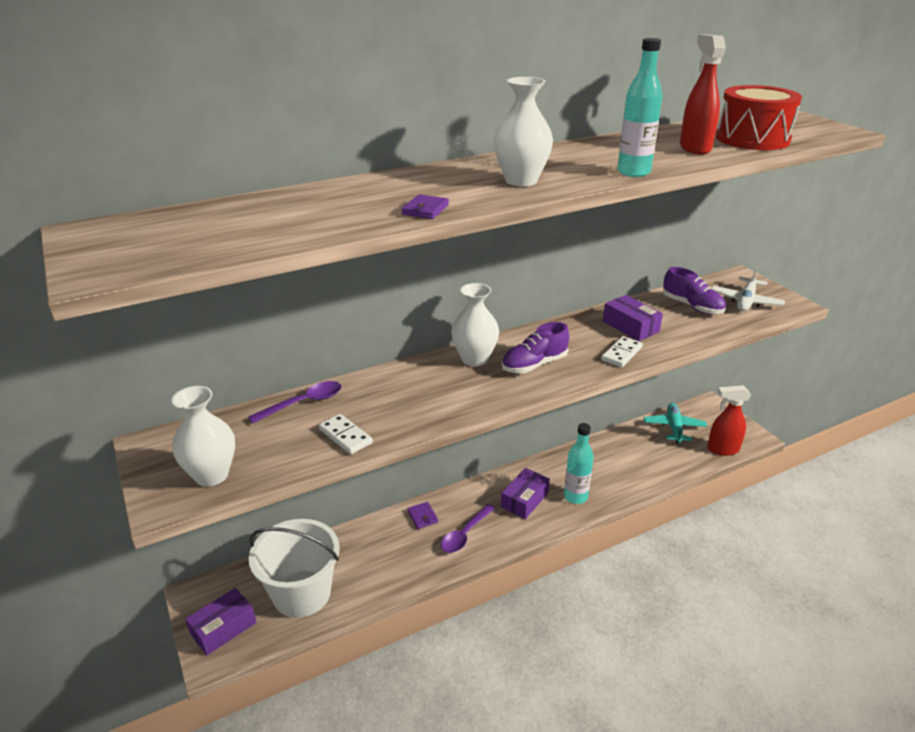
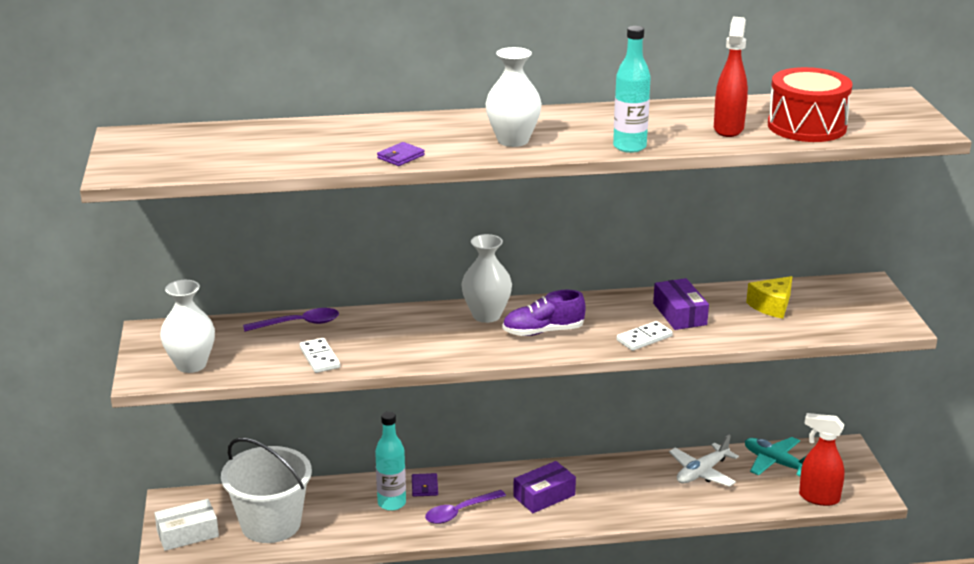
camera: 20 degrees right, 5 degrees down
purple box [185,588,256,655] -> white box [154,499,219,551]
turquoise bottle [564,423,594,504] -> turquoise bottle moved to [375,412,406,511]
turquoise plane [644,403,707,444] -> turquoise plane turned 75 degrees counterclockwise [745,437,806,476]
purple shoe [663,267,726,314] -> yellow cheese [746,276,792,319]
white plane [711,265,785,311] -> white plane moved to [669,434,739,487]

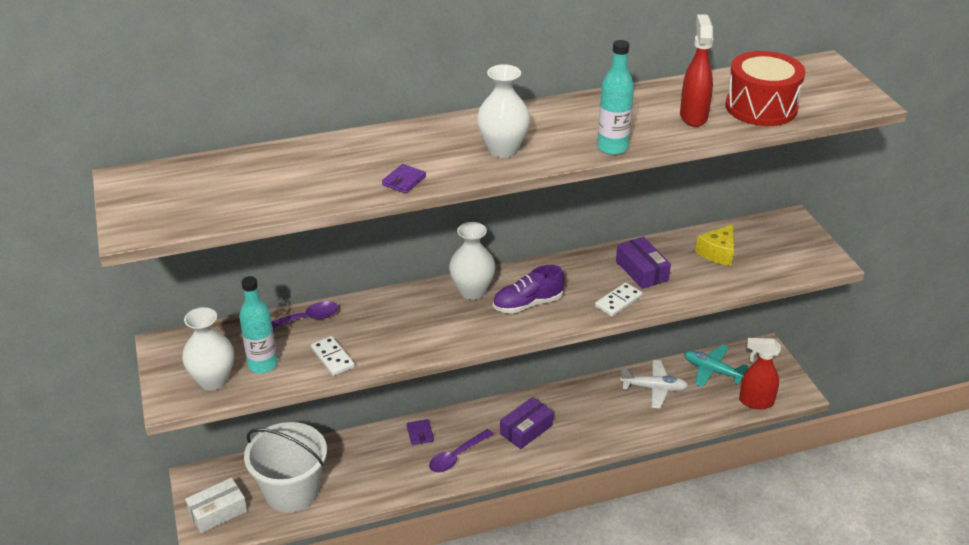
camera: 10 degrees left, 10 degrees up
turquoise bottle [375,412,406,511] -> turquoise bottle moved to [239,276,278,374]
white plane [669,434,739,487] -> white plane turned 120 degrees counterclockwise [620,360,689,408]

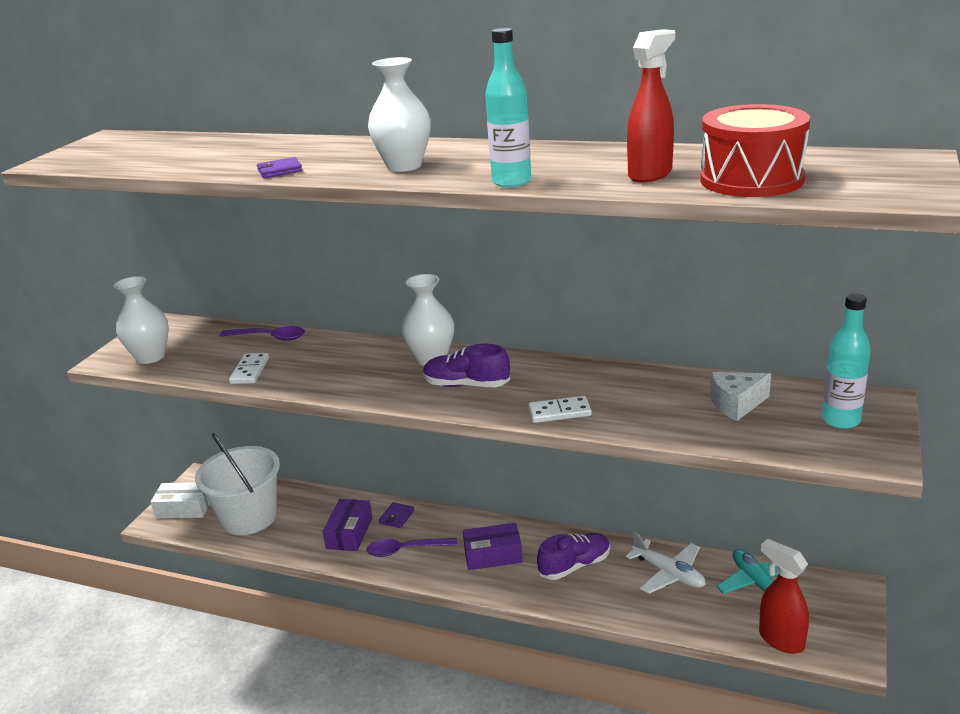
camera: 40 degrees right, 10 degrees down
turquoise bottle [239,276,278,374] -> turquoise bottle moved to [822,293,871,429]
purple box [616,237,671,289] -> purple box moved to [323,499,373,551]
yellow cheese [695,224,734,266] -> white cheese [710,372,771,421]
none -> purple shoe [537,533,610,580]

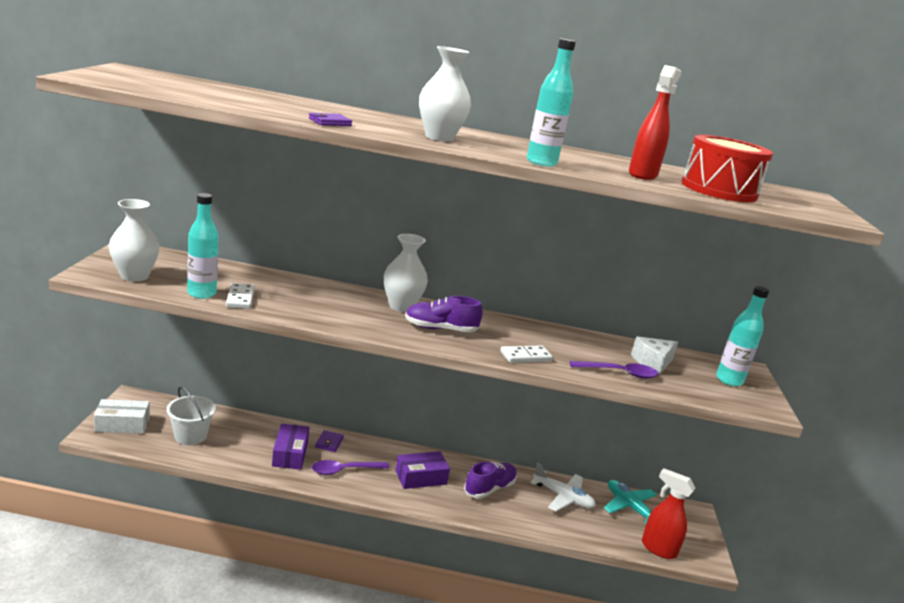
camera: 20 degrees left, 5 degrees down
white bucket [195,433,280,535] -> white bucket [167,387,216,445], size x0.62
purple spoon [220,326,305,341] -> purple spoon moved to [570,361,659,379]
none -> turquoise bottle [187,193,219,299]

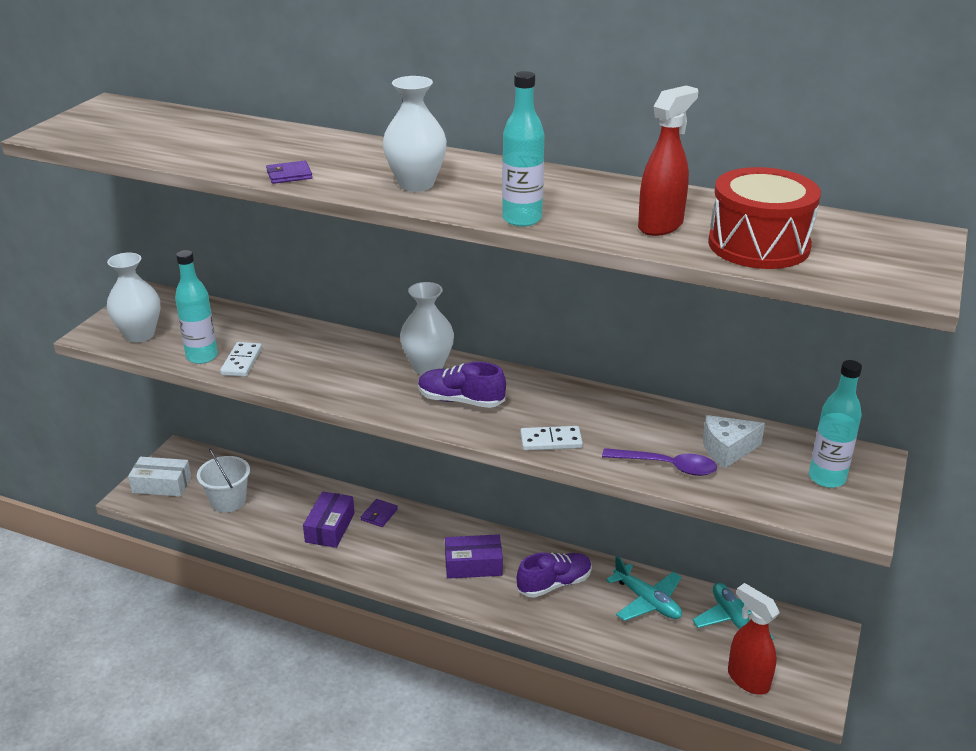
camera: 20 degrees right, 10 degrees up
purple spoon [312,460,389,475] -> none
white plane [530,463,596,512] -> turquoise plane [606,556,682,621]

